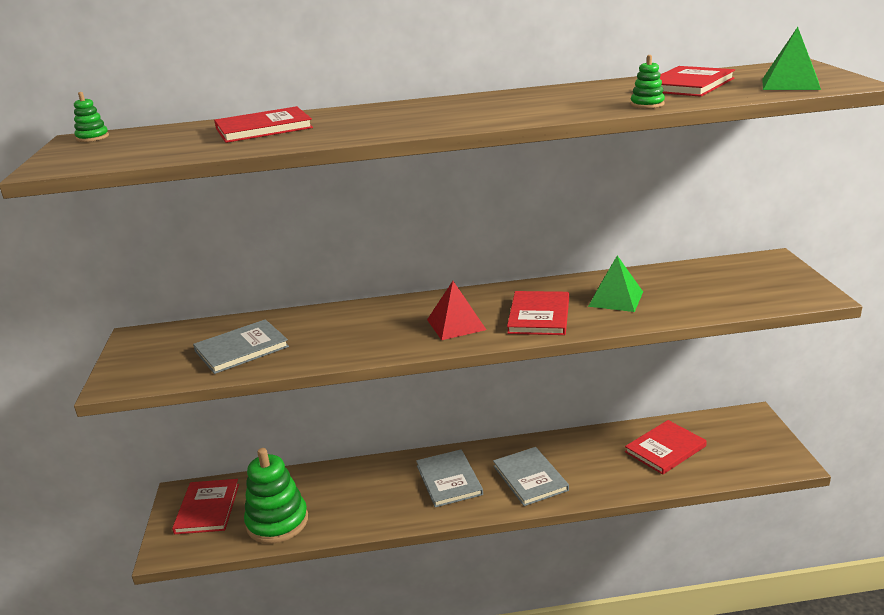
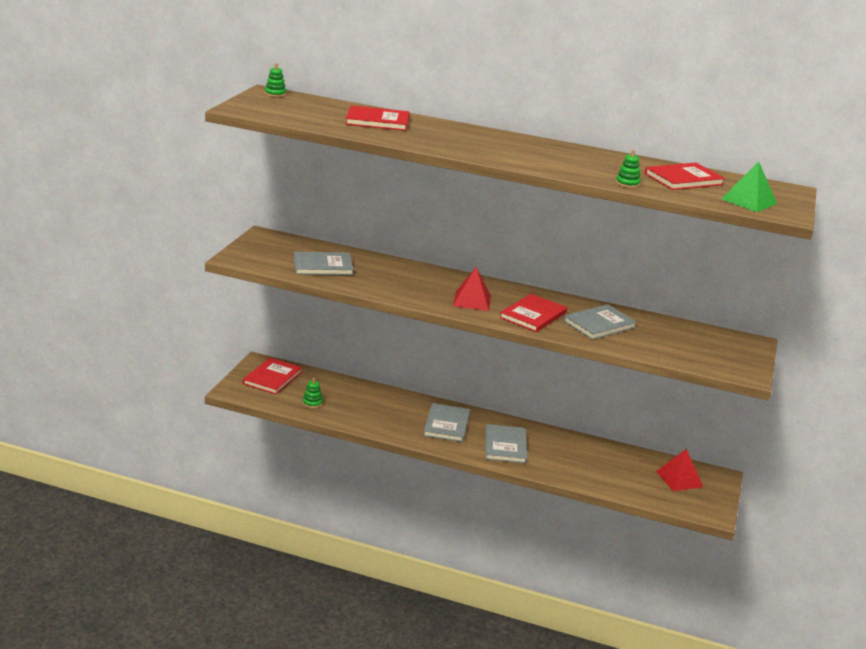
camera: 20 degrees right, 0 degrees up
green stacking toy [244,448,308,544] -> green stacking toy [303,378,323,408], size x0.43
green pyramid [588,255,643,312] -> grey book [563,304,637,340]
red book [625,420,707,475] -> none
none -> red pyramid [656,449,703,491]

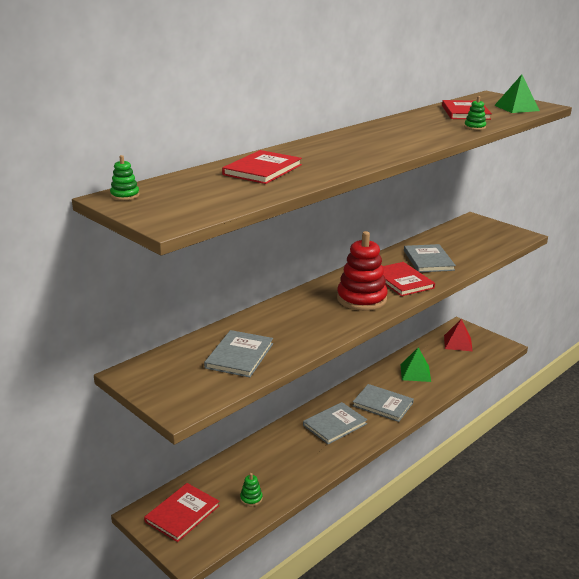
camera: 60 degrees left, 0 degrees up
red book [243,358,302,394] -> red book turned 75 degrees clockwise [144,483,220,542]
grey book [423,403,470,442] -> grey book turned 75 degrees counterclockwise [303,402,367,445]
red pyramid [453,267,491,311] -> red stacking toy [337,231,388,311]
none -> green pyramid [400,347,431,382]

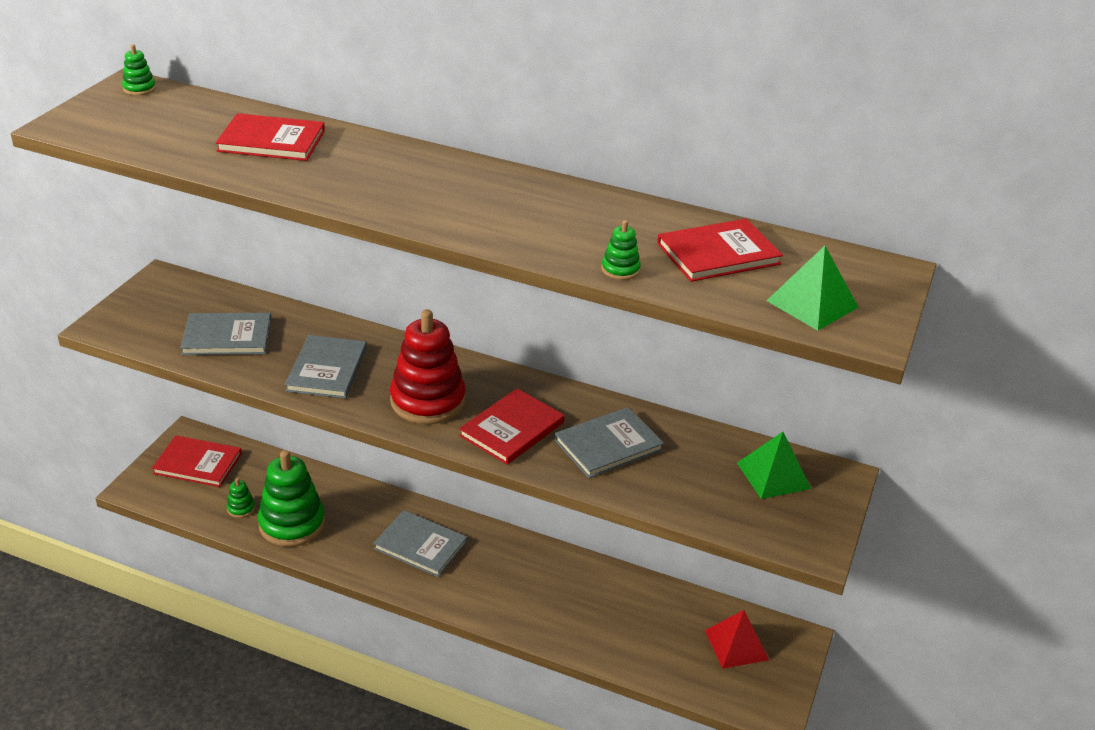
camera: 65 degrees right, 10 degrees up
grey book [352,384,414,422] -> grey book moved to [285,335,367,399]
green pyramid [400,347,431,382] -> green pyramid moved to [737,432,811,499]
none -> green stacking toy [258,450,325,547]

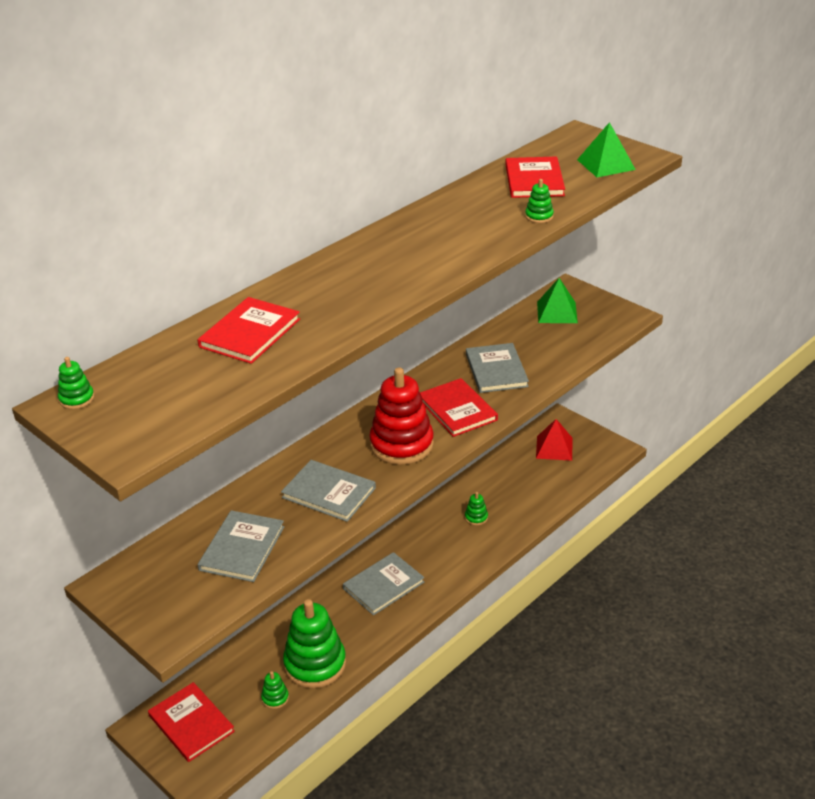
camera: 65 degrees left, 0 degrees up
red book [152,435,242,487] -> red book turned 75 degrees counterclockwise [148,682,235,762]
none -> green stacking toy [465,492,488,526]

